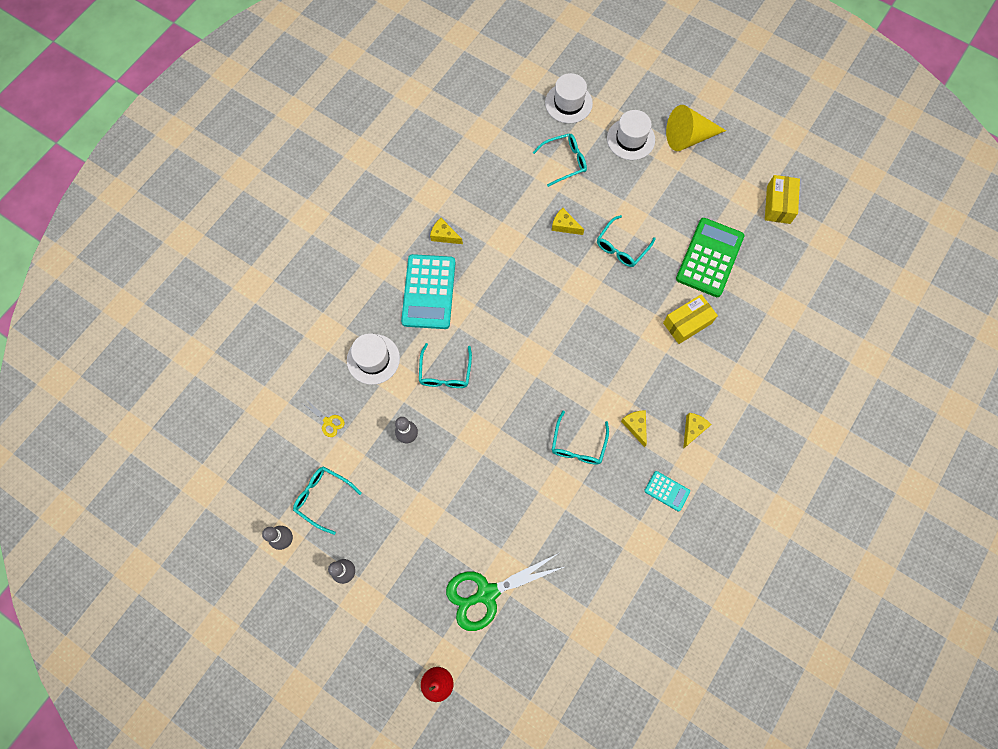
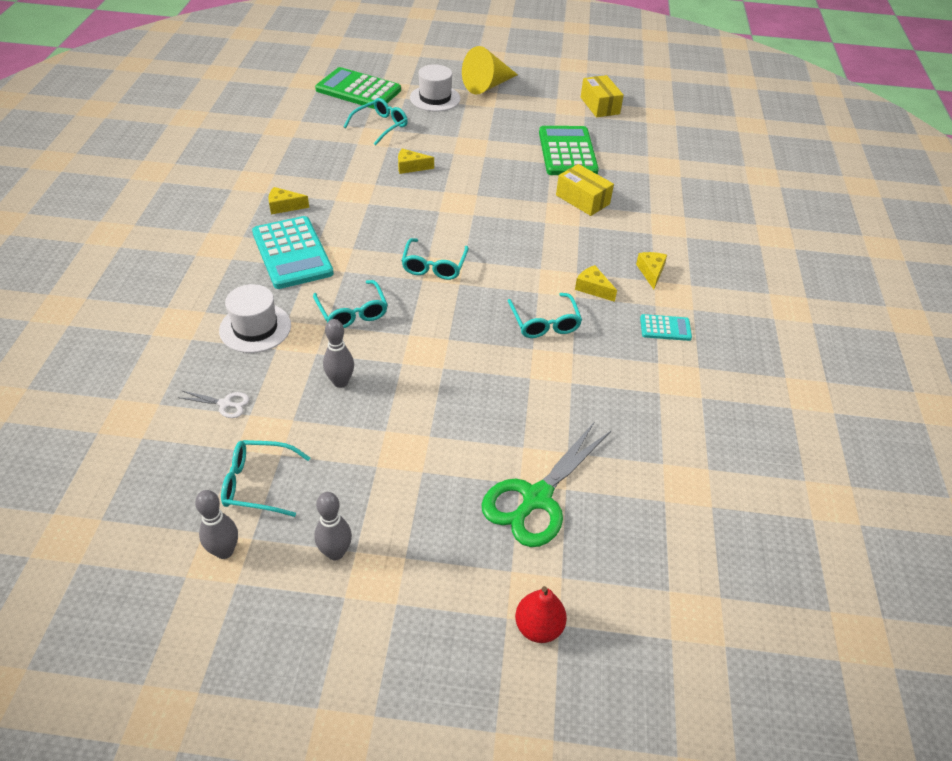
camera: 30 degrees left, 25 degrees down
yellow scissors [303,399,345,437] -> white scissors [178,391,249,418]
white hat [545,73,593,123] -> green calculator [315,67,401,109]
turquoise glasses [597,215,656,267] -> turquoise glasses moved to [401,238,469,280]
yellow box [663,294,718,344] -> yellow box turned 75 degrees counterclockwise [556,164,614,216]

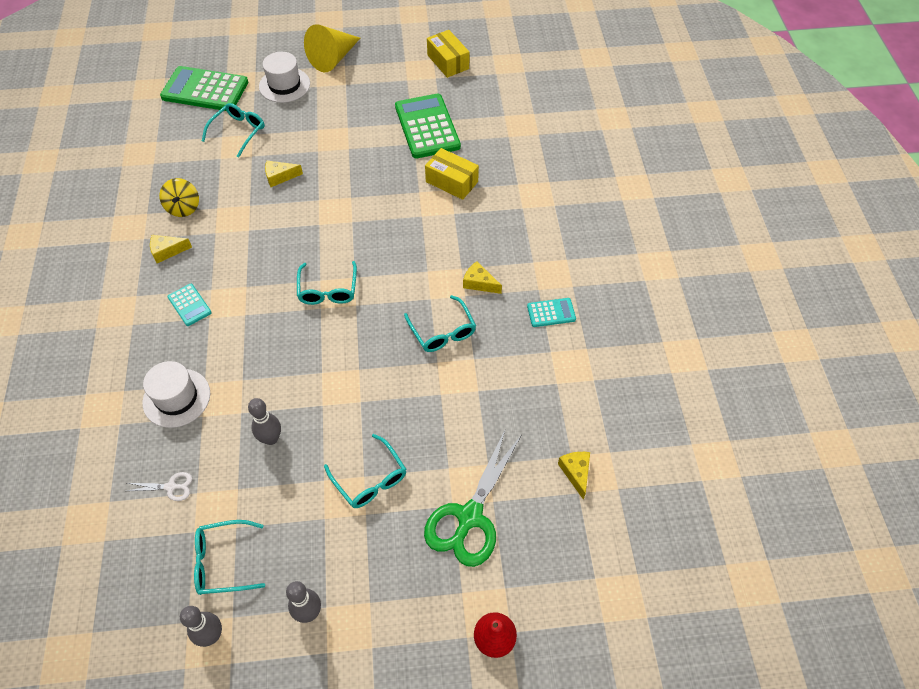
camera: 10 degrees left, 10 degrees up
turquoise calculator [252,216,334,289] -> turquoise calculator [167,284,212,326], size x0.48
turquoise glasses [313,280,388,328] -> turquoise glasses moved to [324,434,406,508]
yellow cheese [636,252,667,290] -> yellow cheese moved to [558,452,590,500]
none -> yellow spinning top [159,178,199,217]

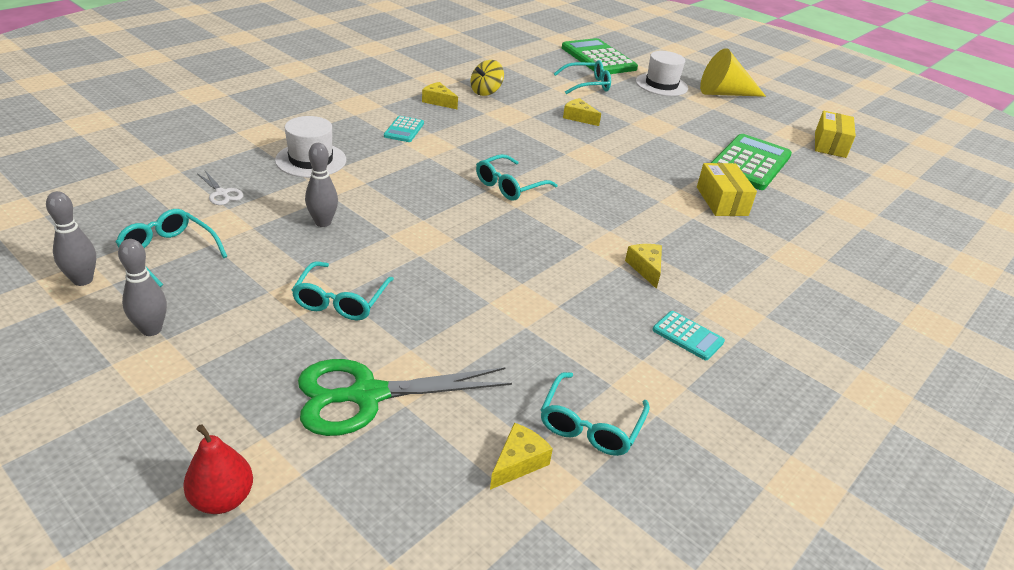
camera: 45 degrees right, 20 degrees down
turquoise glasses [404,295,476,352] -> turquoise glasses moved to [541,372,650,456]

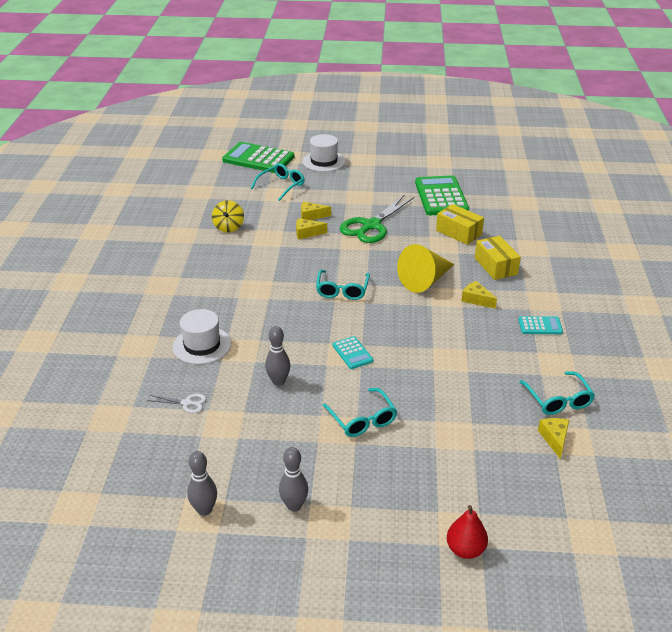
camera: 35 degrees left, 0 degrees up
turquoise glasses [116,209,228,287] -> none
green scissors [298,359,512,436] -> green scissors moved to [340,195,414,243]
turquoise calculator [384,116,424,142] -> turquoise calculator moved to [332,336,373,369]
yellow cheese [422,82,458,109] -> yellow cheese moved to [296,218,327,240]
yellow cone [700,48,766,97] -> yellow cone moved to [397,244,454,293]
yellow box [815,111,856,158] -> yellow box moved to [475,236,521,280]

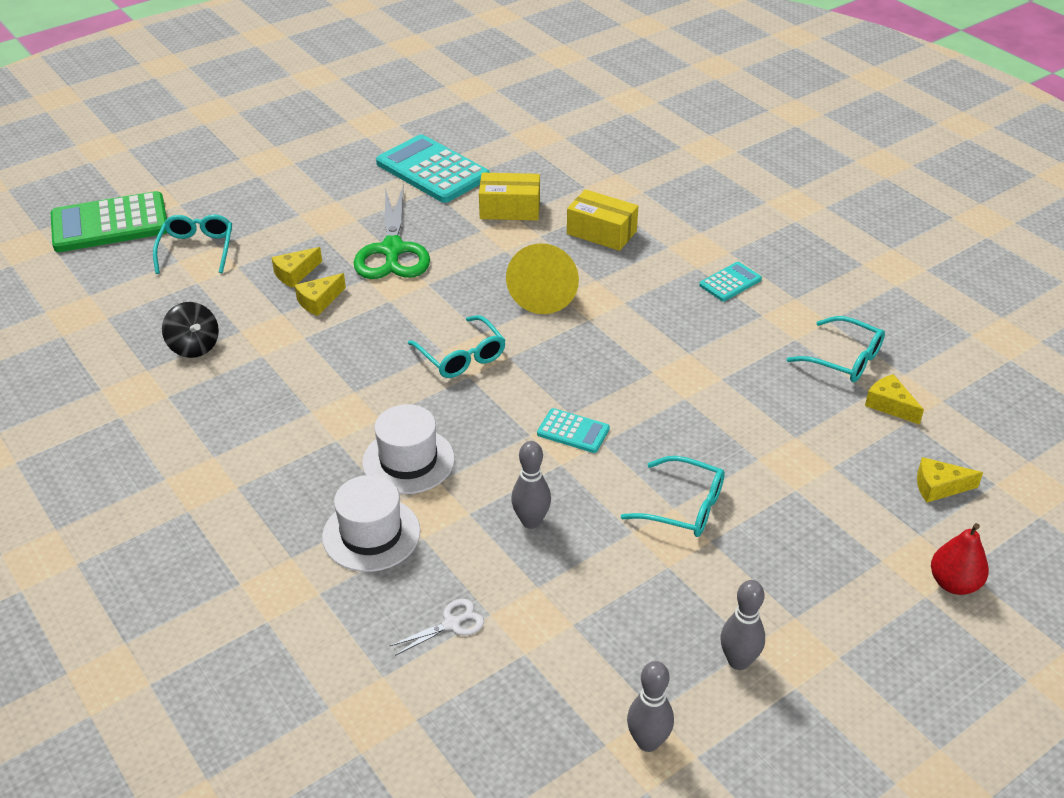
camera: 40 degrees left, 5 degrees up
yellow spinning top [212,200,244,233] -> black spinning top [162,302,219,358]
white hat [303,134,345,172] -> white hat moved to [362,404,455,494]
green calculator [415,175,469,215] -> turquoise calculator [376,134,490,203]
yellow cheese [461,281,497,309] -> yellow cheese moved to [917,457,983,503]

